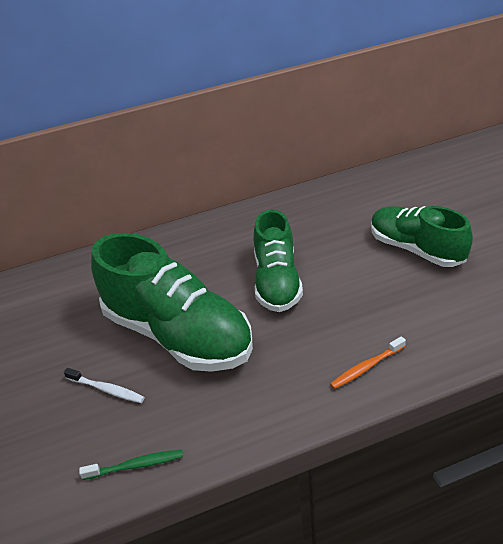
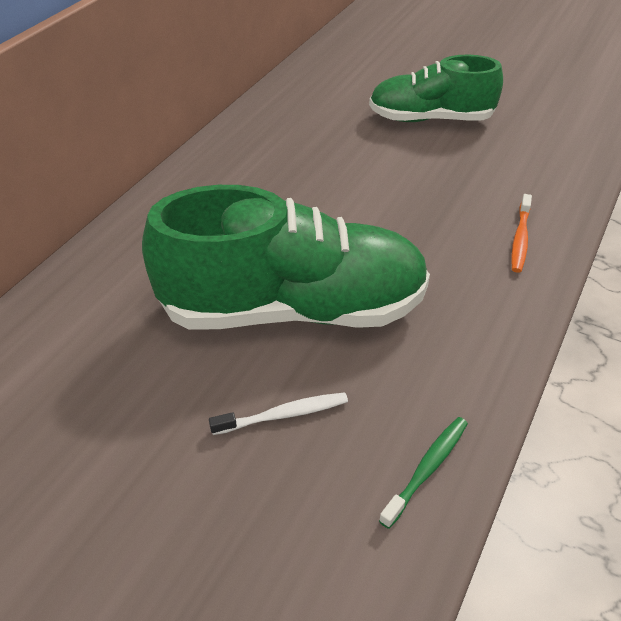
camera: 45 degrees left, 5 degrees up
green shoe [253,210,303,312] -> none

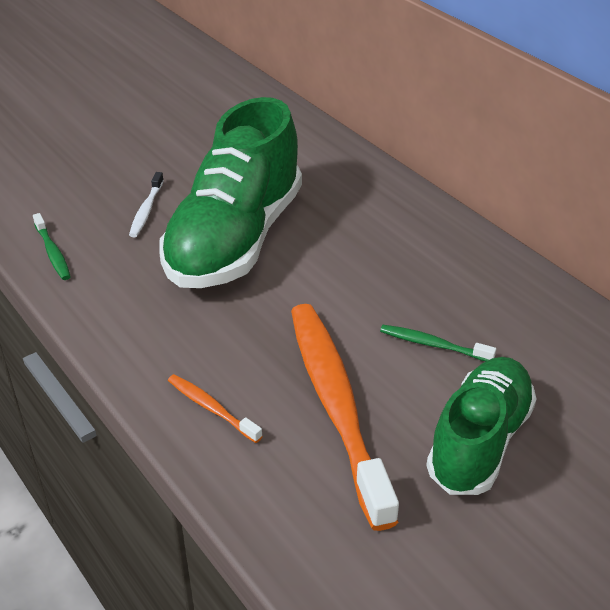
camera: 115 degrees right, 5 degrees down
none -> orange toothbrush [291,304,399,531]
none -> green toothbrush [380,325,496,361]

